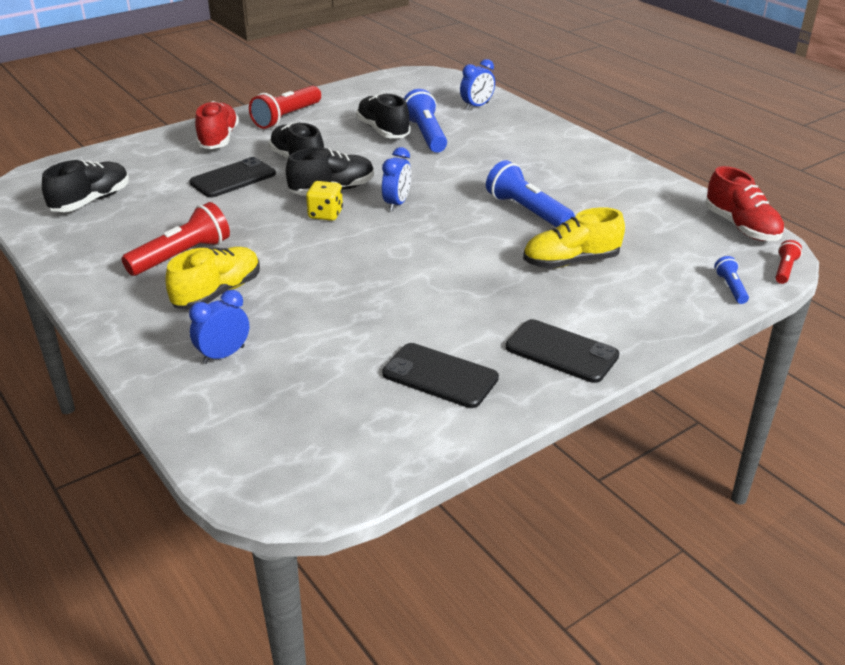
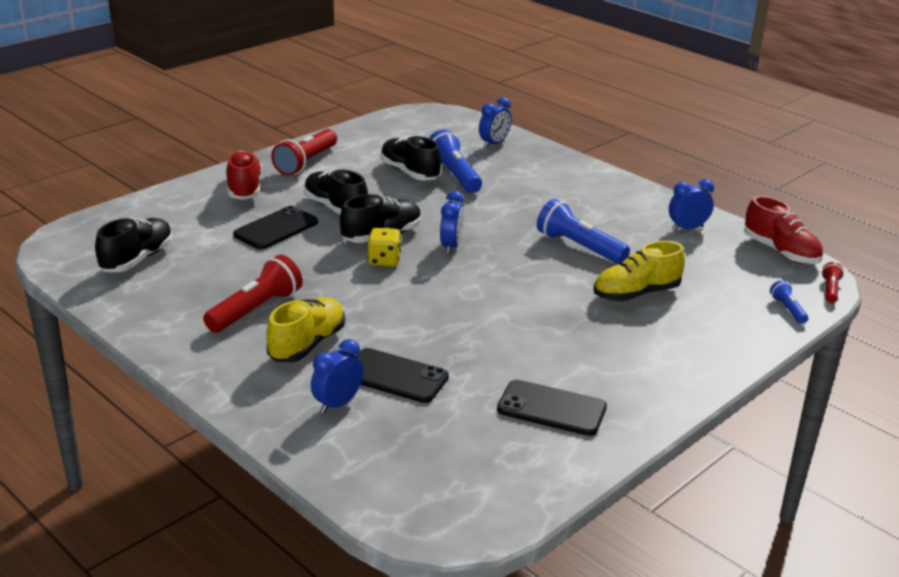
camera: 10 degrees left, 5 degrees down
black phone [506,319,619,383] -> black phone moved to [356,348,449,403]
none -> blue clock [669,179,714,231]

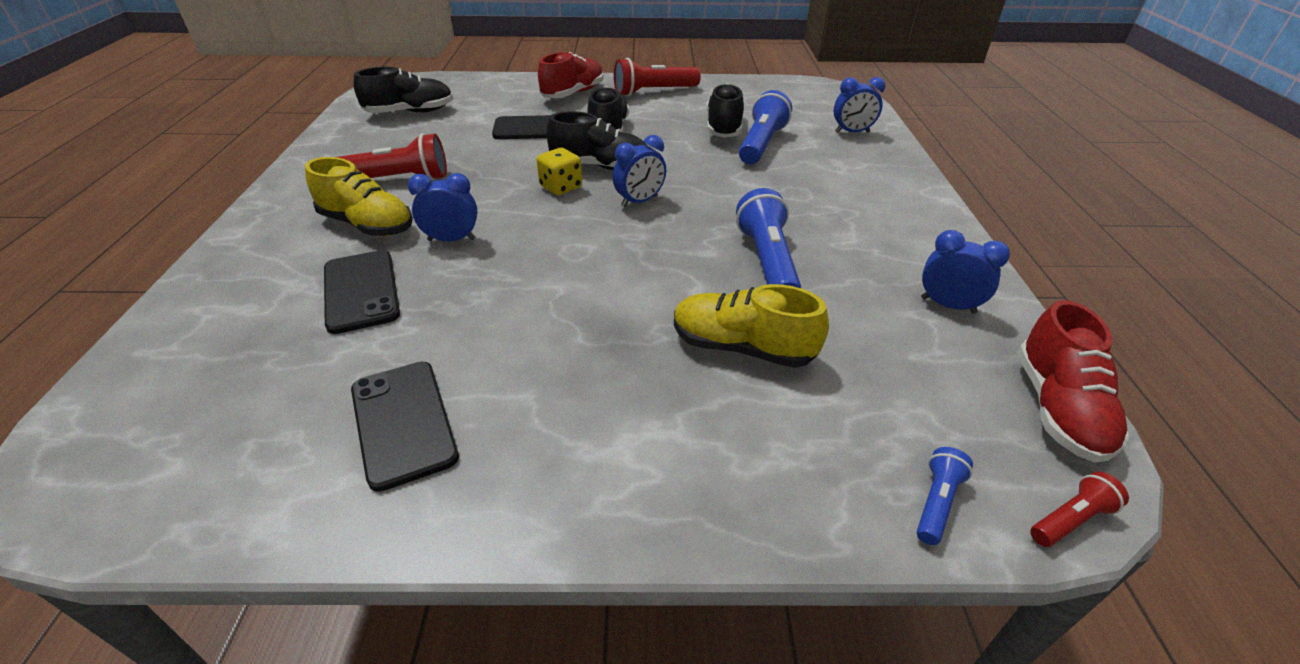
camera: 45 degrees right, 10 degrees up
yellow shoe [266,297,345,362] -> yellow shoe turned 45 degrees clockwise [305,157,413,236]
blue clock [311,339,363,414] -> blue clock moved to [408,173,478,242]

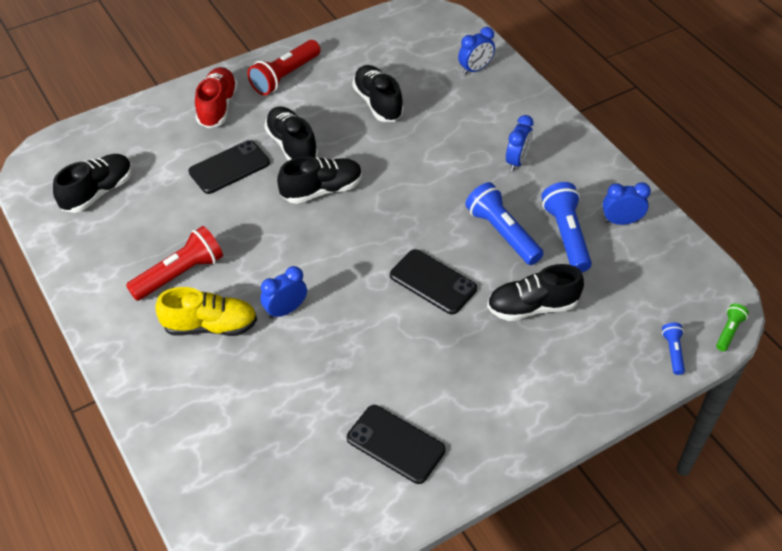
camera: 30 degrees left, 10 degrees up
black phone [324,250,400,334] -> black phone moved to [390,249,477,315]
yellow dice [536,148,582,195] -> none
blue clock [613,135,666,207] -> blue clock moved to [506,115,533,171]
yellow shoe [674,284,829,368] -> black shoe [487,264,584,321]
blue flashlight [739,90,792,164] -> blue flashlight moved to [541,182,592,272]
red shoe [1017,300,1130,463] -> none
red flashlight [1030,471,1129,547] -> green flashlight [716,304,749,351]

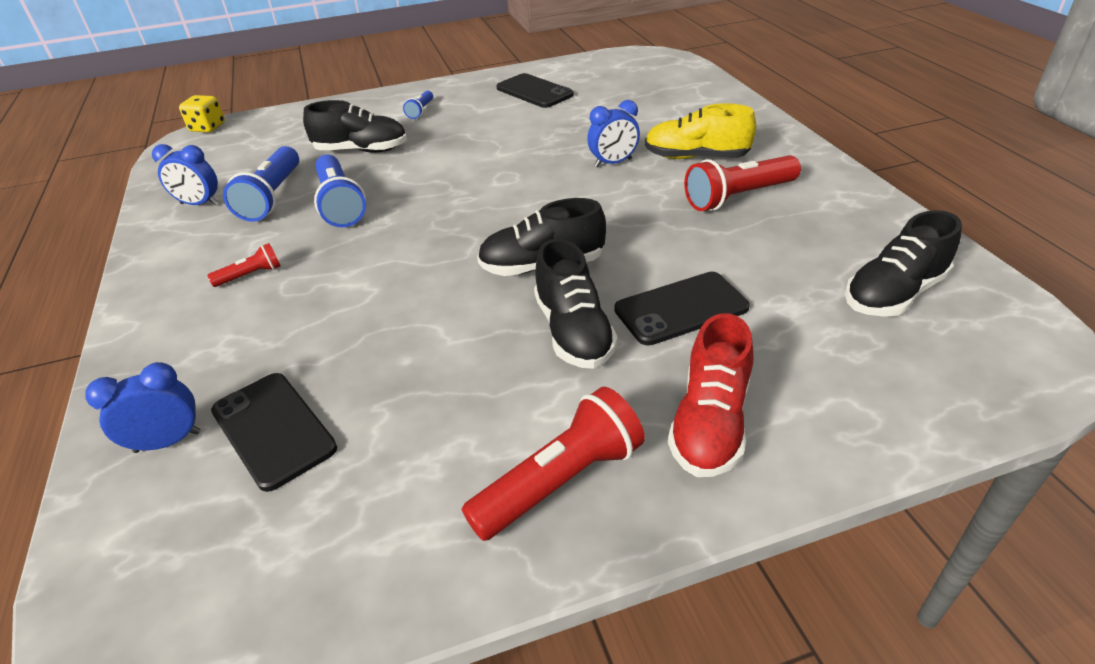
camera: 165 degrees left, 10 degrees down
black shoe [352,65,404,122] -> none
black phone [390,249,477,315] -> black phone moved to [211,373,337,492]
blue clock [506,115,533,171] -> red flashlight [207,243,281,287]
blue flashlight [662,323,685,375] -> blue flashlight moved to [403,90,433,119]
green flashlight [716,304,749,351] -> yellow dice [179,95,225,132]

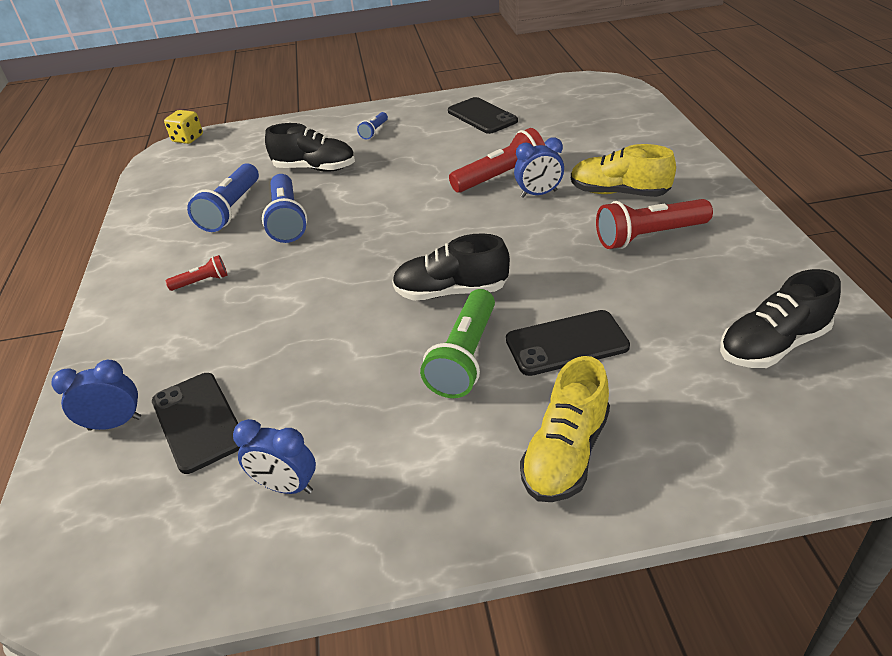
camera: 10 degrees right, 0 degrees up
blue clock [152,144,218,205] -> blue clock moved to [233,419,316,494]
red flashlight [462,387,645,541] -> red flashlight moved to [449,128,545,193]
black shoe [534,239,618,369] -> green flashlight [420,289,495,398]
red shoe [668,313,753,477] -> yellow shoe [520,356,610,502]

